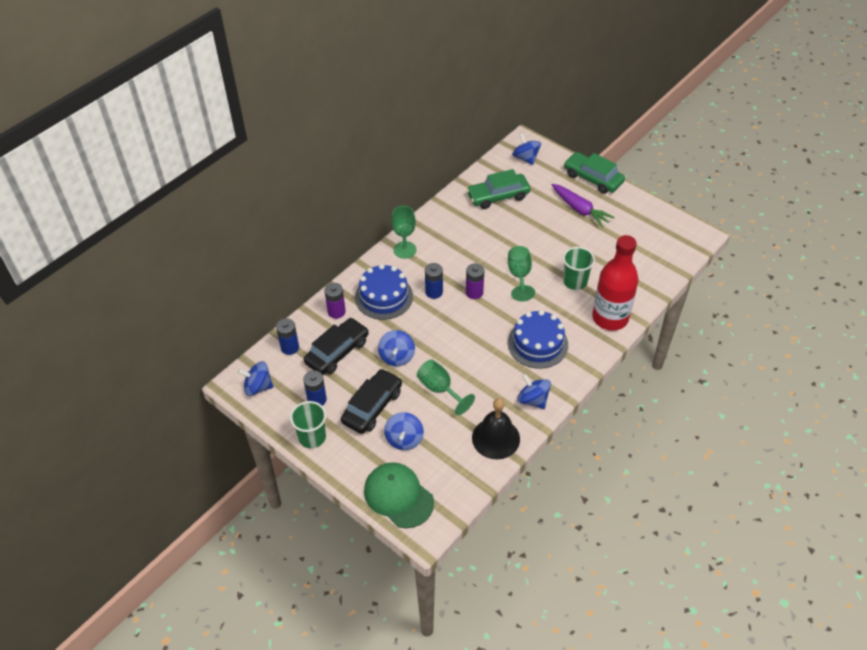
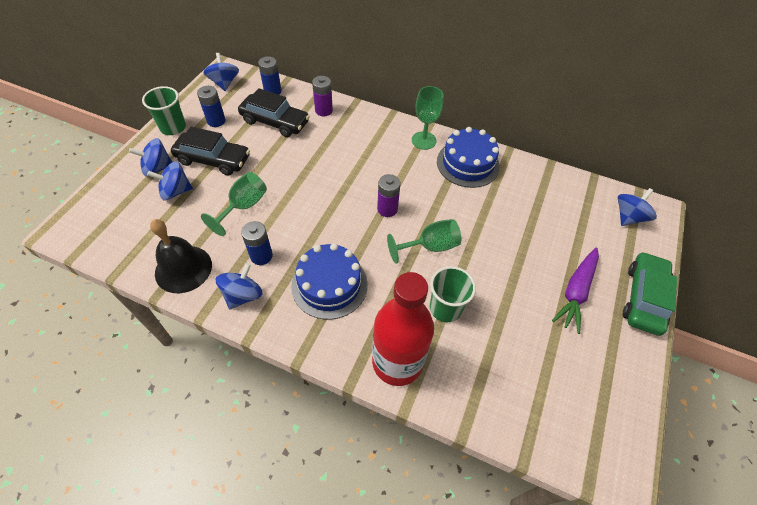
camera: 70 degrees right, 5 degrees up
blue cake [355,264,413,320] -> blue cake moved to [437,127,500,188]
green cap [364,462,434,528] -> none
blue spinning top [378,330,415,366] -> blue spinning top moved to [129,138,172,177]
blue battery [425,263,443,299] -> blue battery moved to [241,221,273,265]
green car [466,169,531,209] -> none

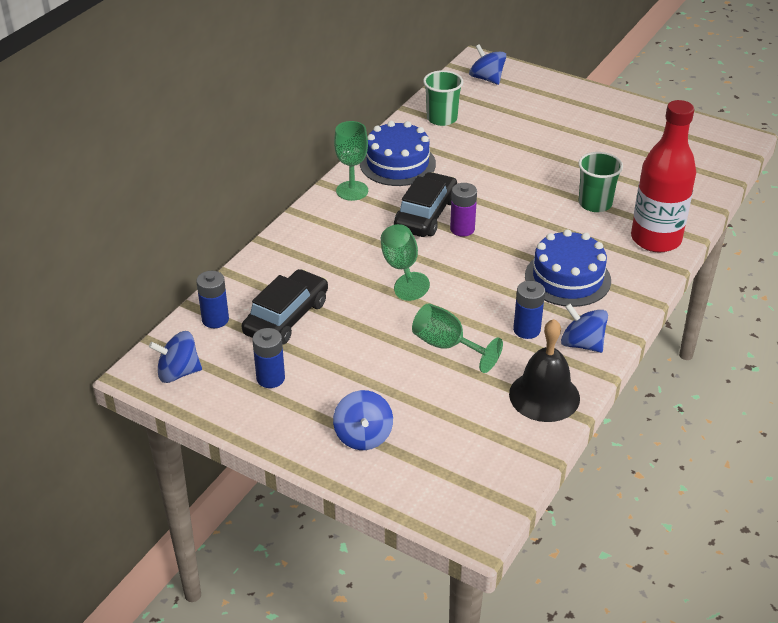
camera: 80 degrees left, 15 degrees down
green cup [142,86,186,135] -> green cup moved to [423,70,463,126]
blue spinning top [147,161,193,201] -> none
black car [171,127,250,176] -> black car moved to [394,172,457,237]
purple battery [312,76,333,116] -> none
green goblet [387,219,461,264] -> green goblet moved to [381,224,430,301]
purple carrot [552,248,599,334] -> none
green car [623,252,677,336] -> none

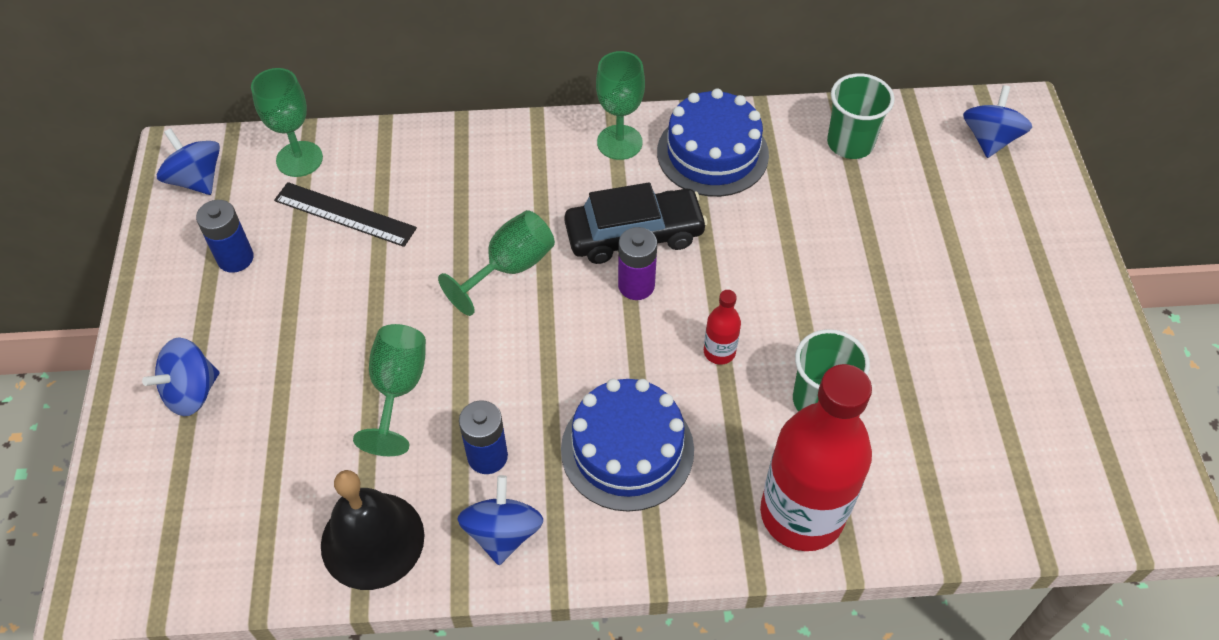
camera: 55 degrees right, 15 degrees up
blue battery [196,271,229,328] -> green goblet [251,68,323,177]
black car [242,269,328,345] -> black ruler [274,182,417,247]
none -> red bottle [704,290,741,365]

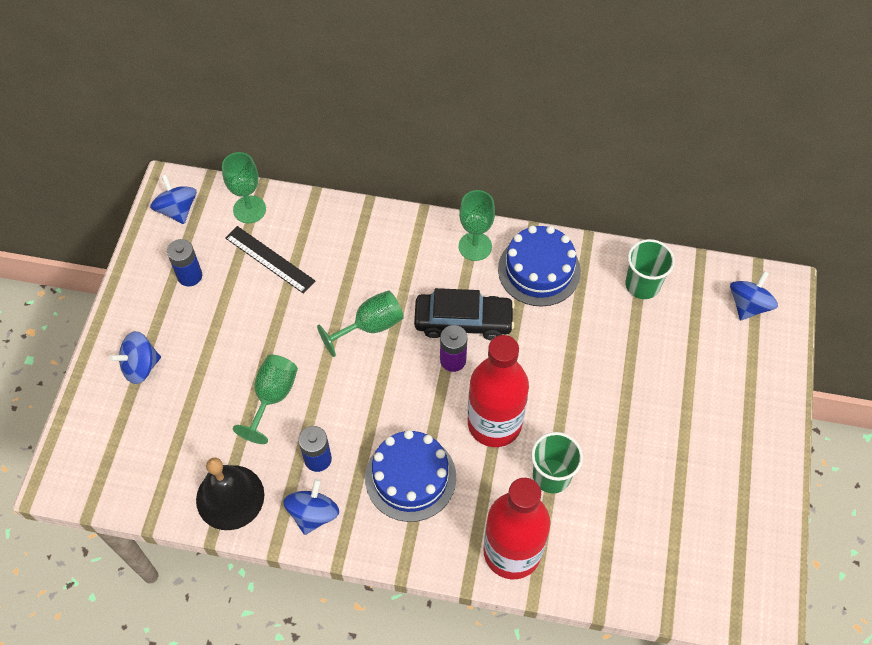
camera: 15 degrees right, 5 degrees up
red bottle [704,290,741,365] -> red bottle [468,335,529,447], size x2.39

